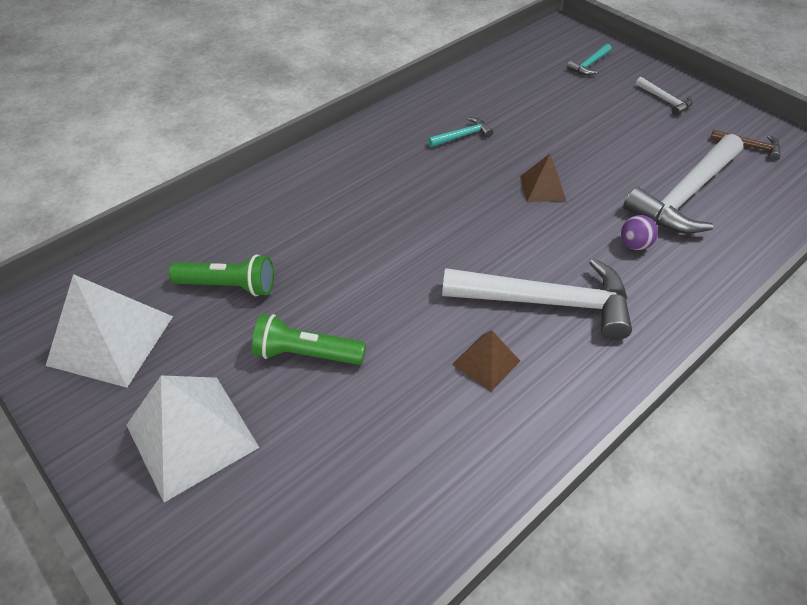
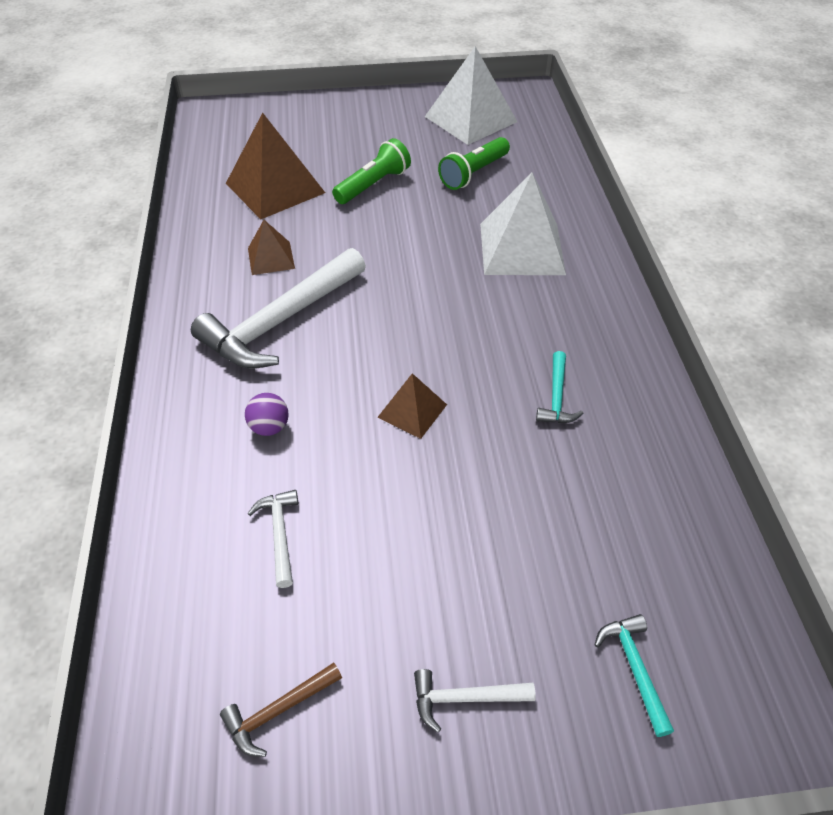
camera: 125 degrees right, 0 degrees up
white pyramid [127,375,260,502] -> white pyramid moved to [480,172,566,275]
white hammer [623,134,743,234] -> white hammer [248,490,298,588], size x0.44
none -> brown pyramid [226,113,325,219]

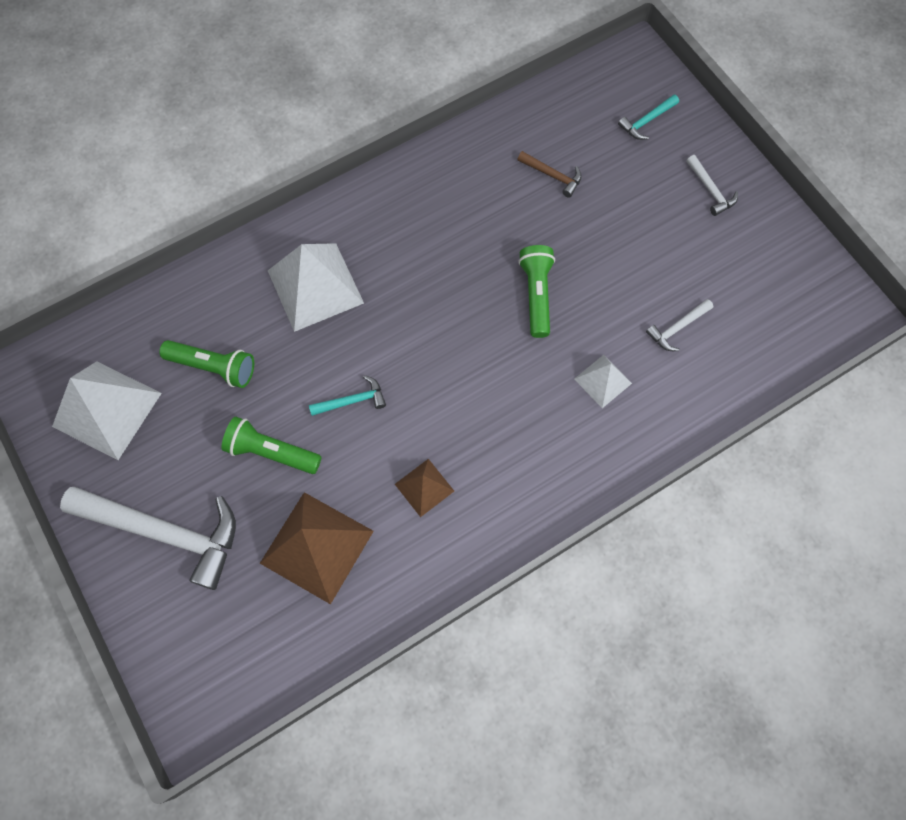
camera: 115 degrees left, 20 degrees up
white hammer [191,248,366,369] -> white hammer moved to [60,487,236,590]
brown hammer [220,662,342,757] -> brown hammer moved to [517,151,582,198]
purple ball [245,393,289,436] -> white pyramid [574,355,632,408]
brown pyramid [377,373,447,439] -> green flashlight [518,245,555,338]
turquoise hammer [536,351,583,423] -> turquoise hammer moved to [309,375,386,416]

